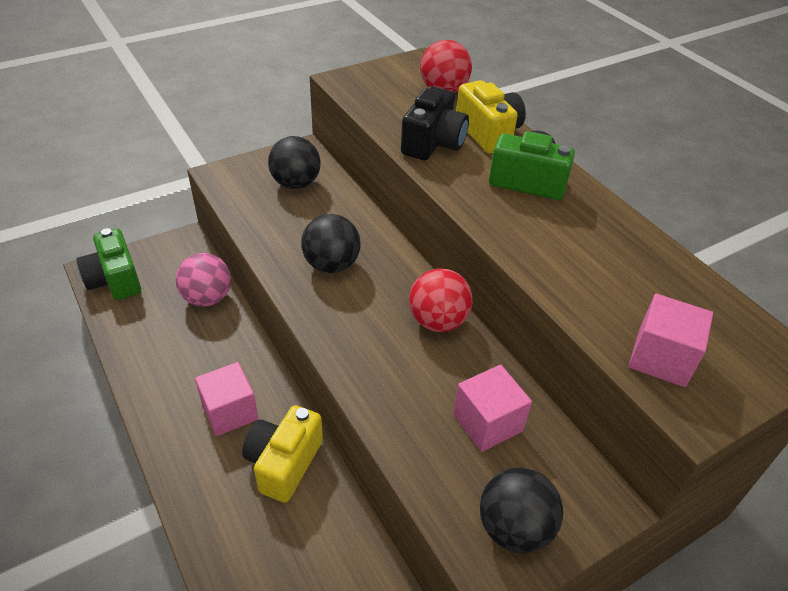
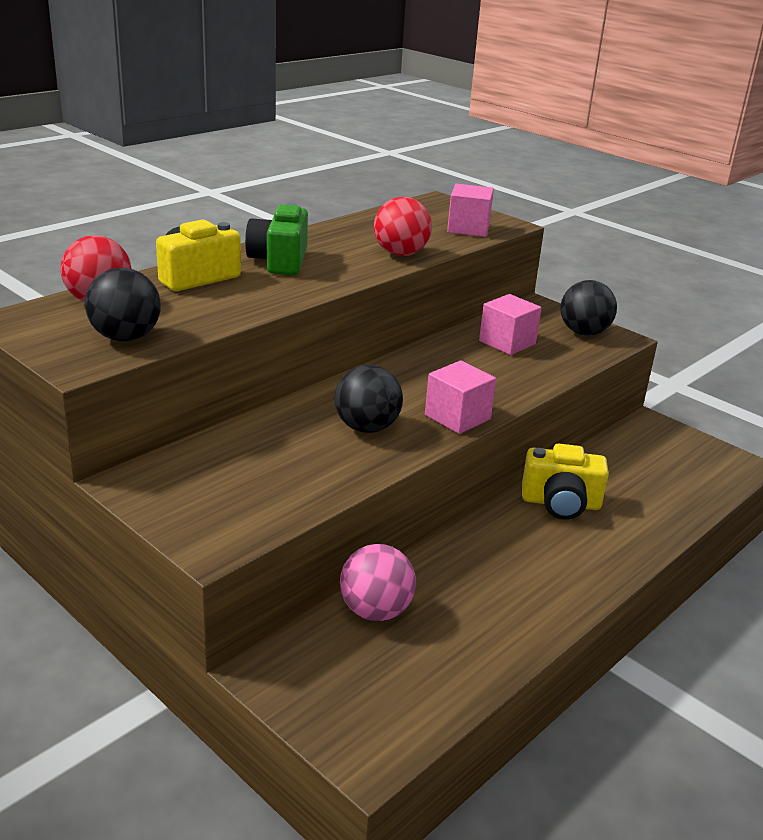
camera: 105 degrees left, 15 degrees down
green camera [77,228,141,300] -> none
pink cube [195,362,258,436] -> pink cube moved to [425,360,496,434]
black ball [268,136,320,189] -> black ball moved to [85,268,161,341]
black camera [401,86,469,160] -> none
red ball [409,268,473,332] -> red ball moved to [374,197,432,256]

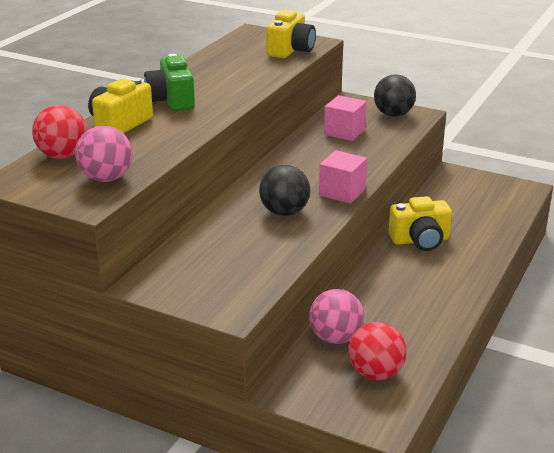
camera: 15 degrees left, 0 degrees up
black ball [85,268,161,341] -> pink ball [75,126,133,182]
red ball [374,197,432,256] -> red ball moved to [348,322,406,380]
pink cube [447,184,494,237] -> yellow camera [266,10,316,58]

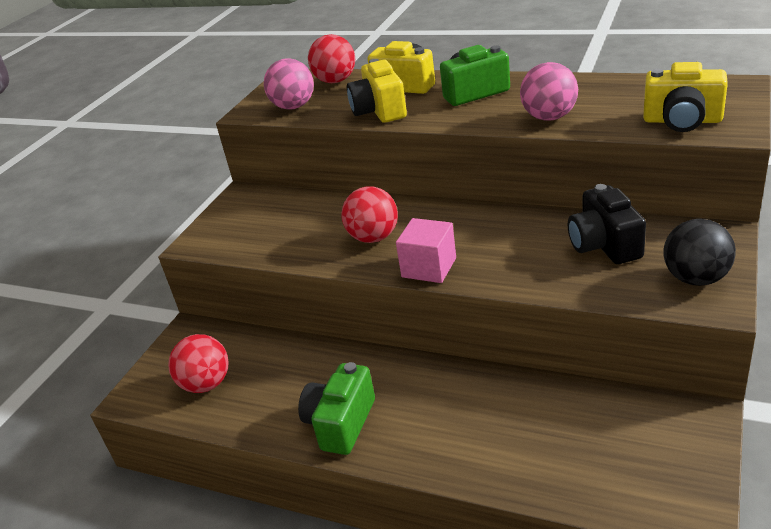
camera: 90 degrees right, 5 degrees up
black ball [259,165,310,216] -> red ball [341,186,398,243]
pink ball [309,289,364,344] -> pink ball moved to [520,62,578,121]
pink cube [324,95,367,141] -> black camera [568,184,646,264]
yellow camera [389,196,452,251] -> yellow camera moved to [347,59,407,123]
none -> green camera [298,362,375,455]

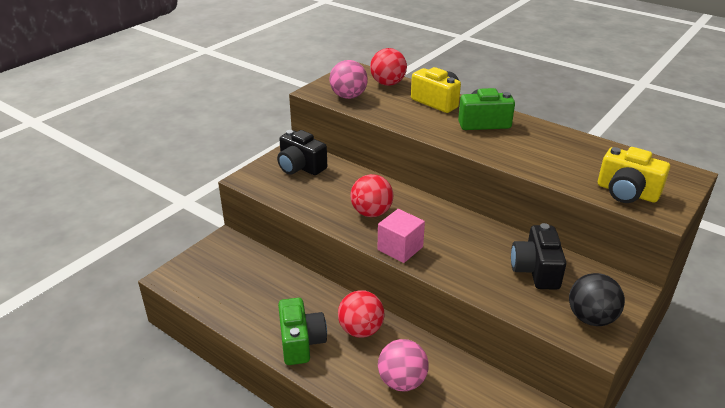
camera: 10 degrees right, 0 degrees up
red ball [168,334,229,393] -> red ball moved to [338,290,385,338]
green camera [298,362,375,455] -> green camera turned 135 degrees clockwise [278,298,327,365]
yellow camera [347,59,407,123] -> none
pink ball [520,62,578,121] -> pink ball moved to [378,339,428,391]
none -> black camera [277,130,327,175]

